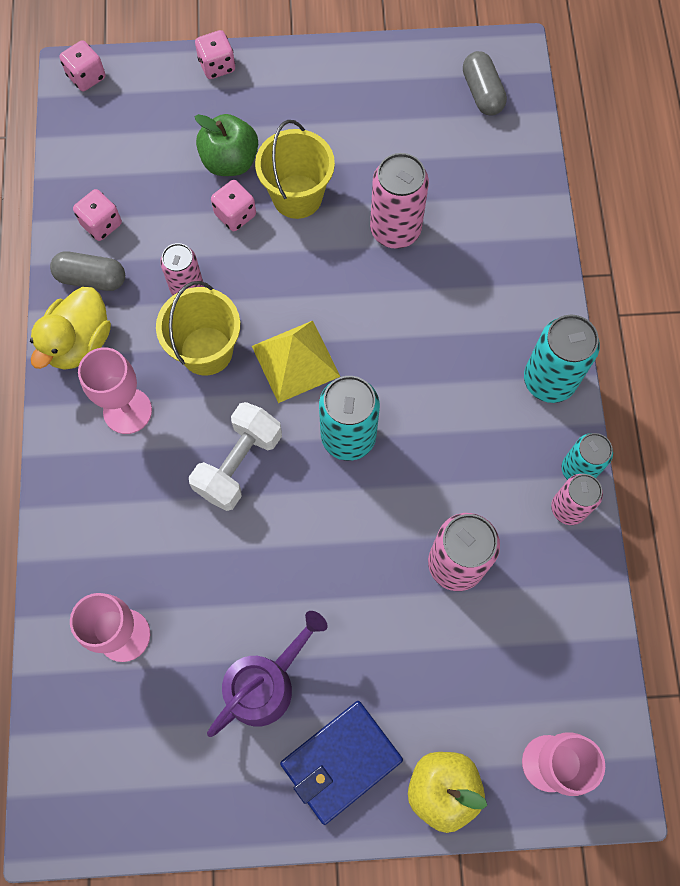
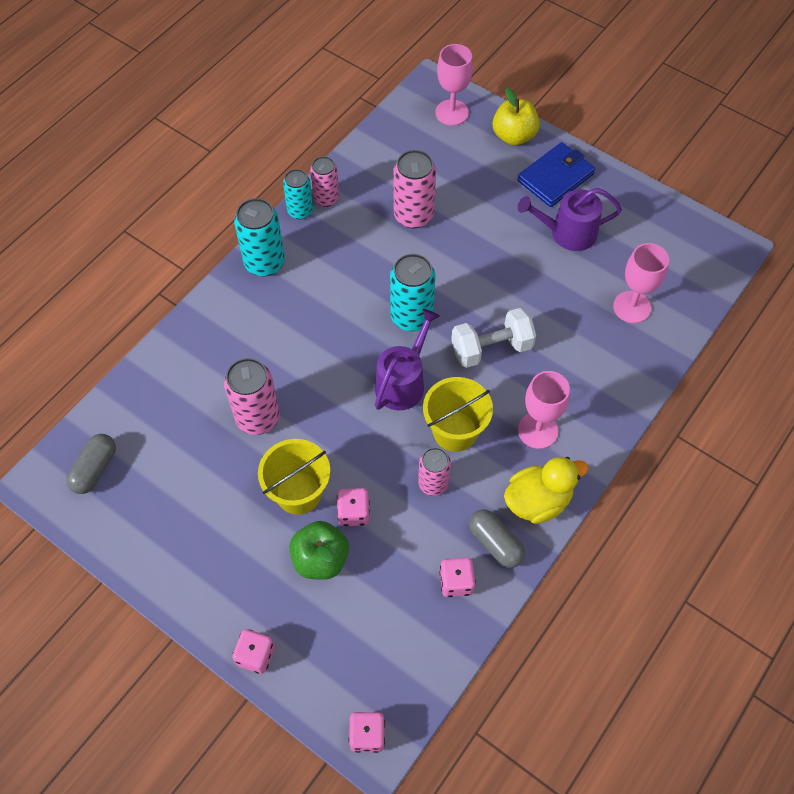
camera: 140 degrees left, 10 degrees down
yellow pyramid [252,321,340,403] -> purple watering can [375,309,440,410]
blue wallet [280,701,403,825] -> blue wallet turned 45 degrees counterclockwise [517,142,595,207]

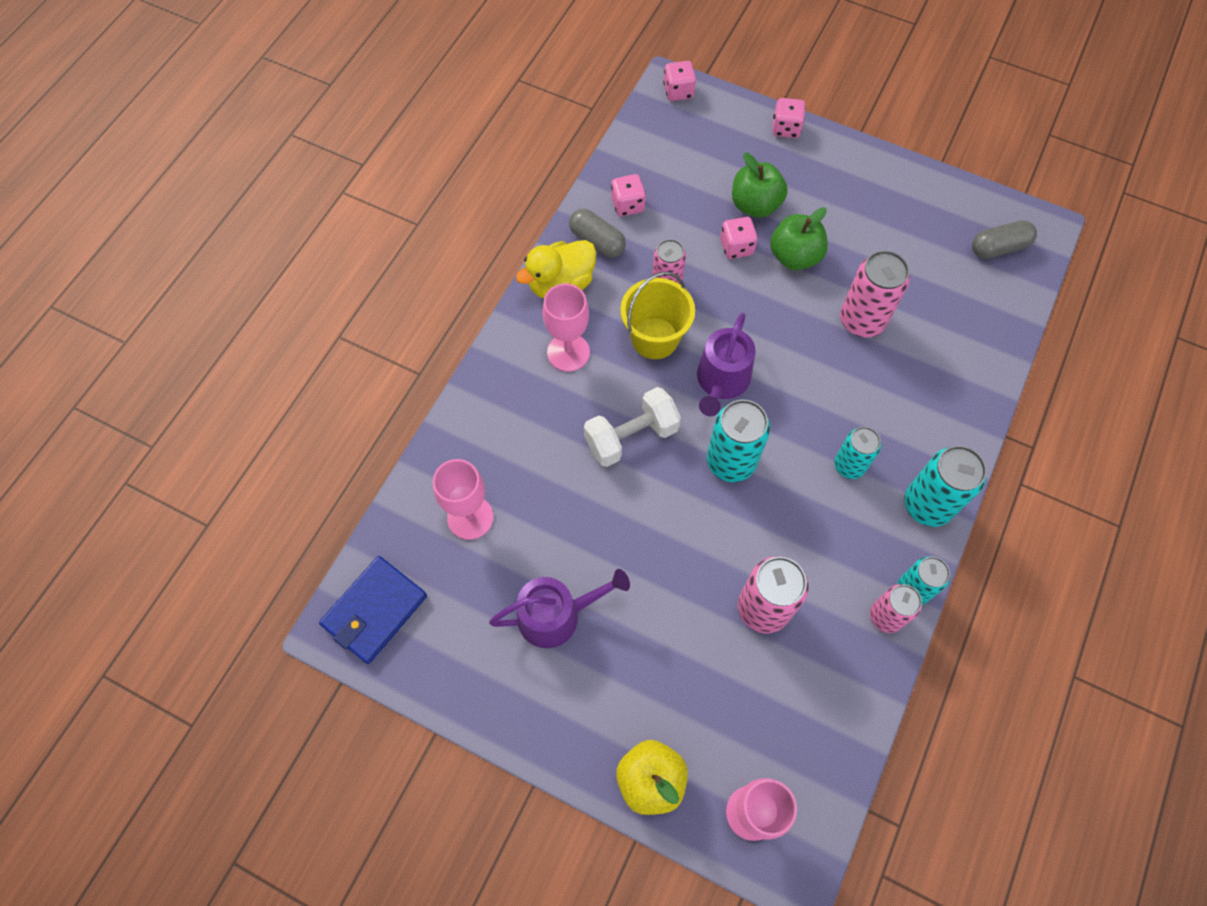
camera: 170 degrees right, 5 degrees up
grey capsule [66,434,116,494] -> grey capsule turned 60 degrees clockwise [972,220,1037,259]
yellow bucket [258,439,330,515] -> green apple [770,207,828,270]
blue wallet [517,142,595,207] -> blue wallet moved to [319,556,427,664]
none -> turquoise can [834,427,881,479]

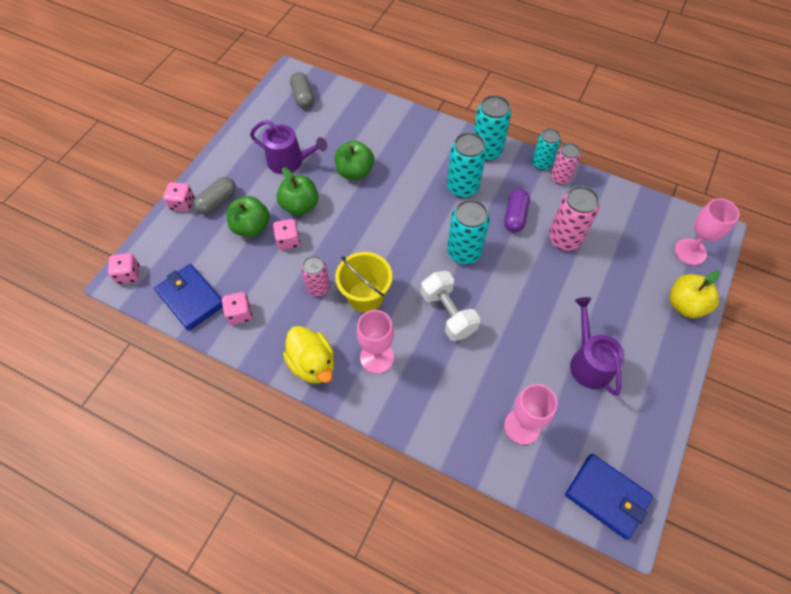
camera: 90 degrees left, 5 degrees down
grey capsule [569,209,626,258] -> grey capsule moved to [194,177,236,215]
purple watering can [697,312,756,416] -> purple watering can moved to [250,120,327,174]
turquoise can [834,427,881,479] -> turquoise can [447,132,487,198], size x1.54
pink can [840,250,910,337] -> green apple [335,140,374,180]
none -> blue wallet [154,264,223,331]
none -> purple capsule [504,189,530,232]

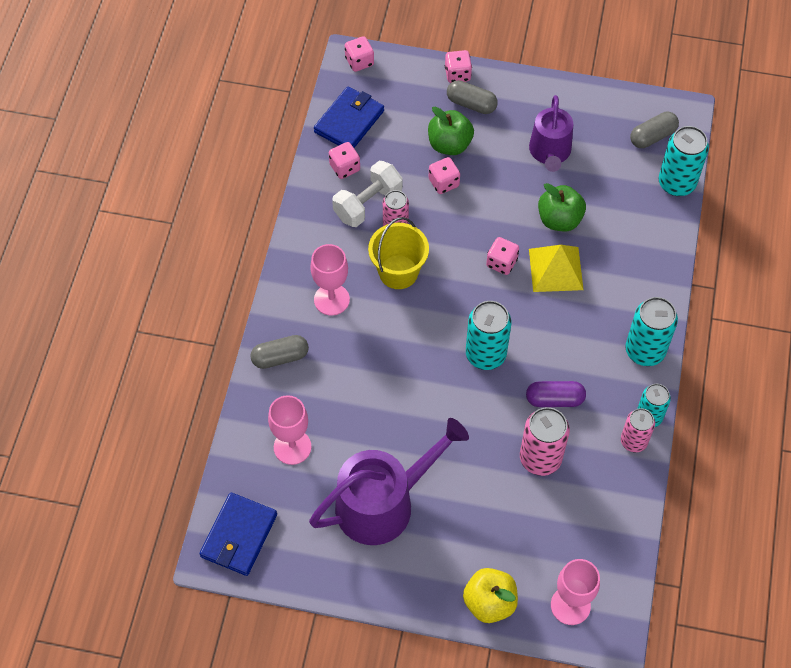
camera: 75 degrees right, 0 degrees up
green apple [277,167,318,216] -> none
yellow duck [283,326,334,383] -> none
white dumbbell [421,271,480,341] -> white dumbbell moved to [332,161,403,227]
turquoise can [447,132,487,198] -> turquoise can moved to [659,126,709,196]
purple watering can [570,297,625,396] -> purple watering can [309,418,469,545], size x1.57
none -> grey capsule [250,335,309,369]
none -> pink dice [486,237,519,275]
none -> yellow pyramid [529,245,584,292]

